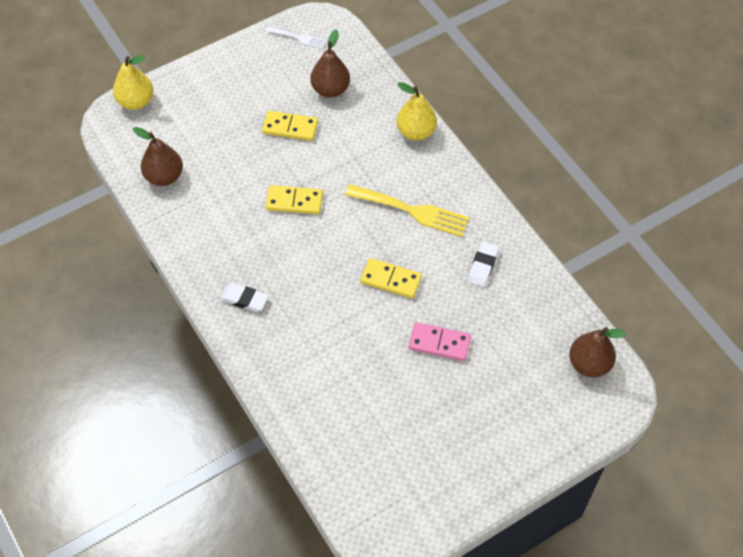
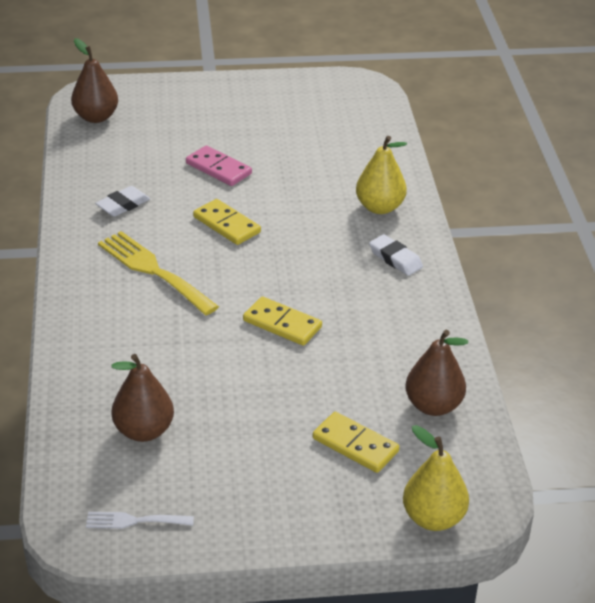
camera: 155 degrees left, 20 degrees down
yellow domino [262,111,318,141] -> yellow domino moved to [313,412,399,473]
white fork [266,26,327,49] -> white fork turned 45 degrees counterclockwise [86,512,194,529]
yellow pear [396,82,437,141] -> yellow pear moved to [356,136,407,214]

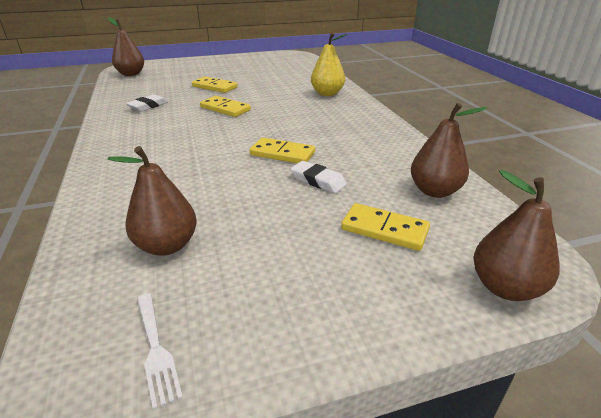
camera: 10 degrees left, 5 degrees down
white fork [86,512,194,529] -> white fork turned 105 degrees counterclockwise [137,294,183,410]
yellow fork [98,231,219,315] -> none
pink domino [186,146,252,186] -> yellow domino [192,76,237,93]
white eraser [369,234,423,276] -> white eraser moved to [291,161,347,193]
yellow pear [403,425,469,531] -> brown pear [473,170,560,301]

